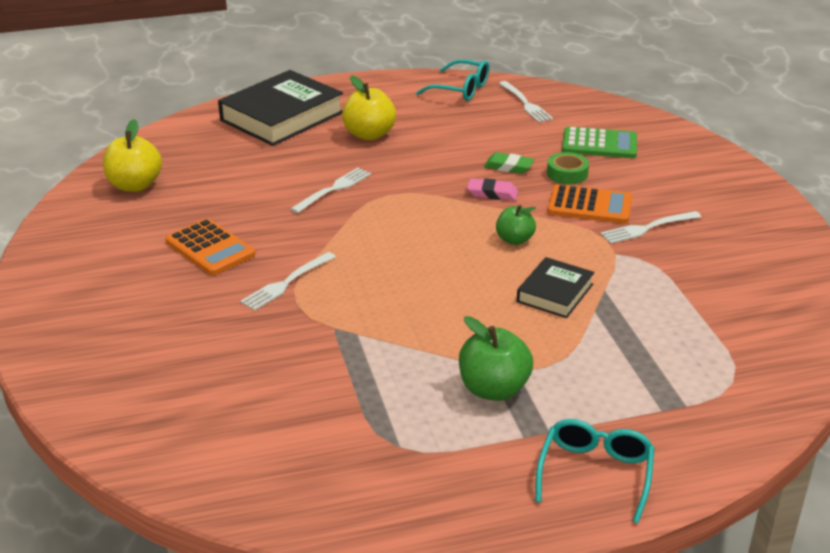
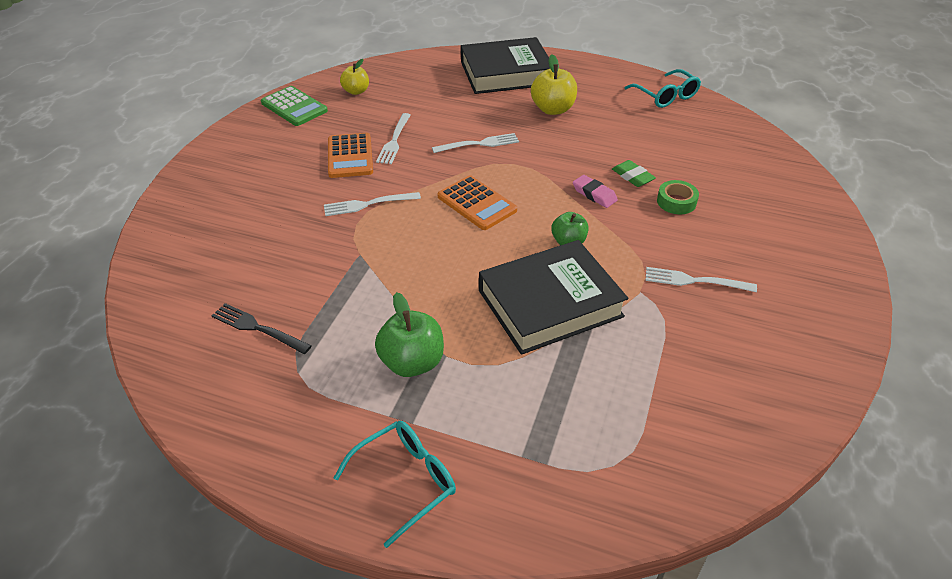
camera: 35 degrees right, 10 degrees up
yellow apple [103,119,162,192] -> yellow apple [340,59,369,95], size x0.64
white fork [499,81,553,123] -> white fork moved to [376,113,411,164]
black book [517,257,595,318] -> black book [479,240,628,355], size x1.85
orange calculator [548,184,632,224] -> orange calculator moved to [438,175,517,230]
green calculator [562,127,637,158] -> green calculator moved to [261,86,328,126]
none -> black fork [212,303,312,354]

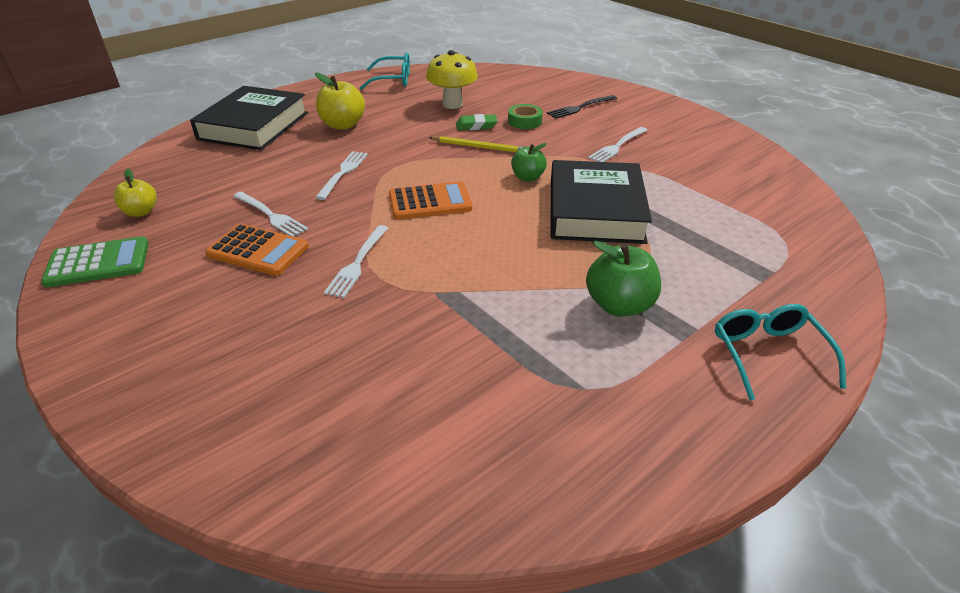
camera: 60 degrees left, 5 degrees down
black fork [212,303,312,354] -> black fork moved to [547,95,617,119]
pink eraser [573,175,618,208] -> yellow pencil [429,136,523,152]
none -> yellow mushroom [426,50,478,109]

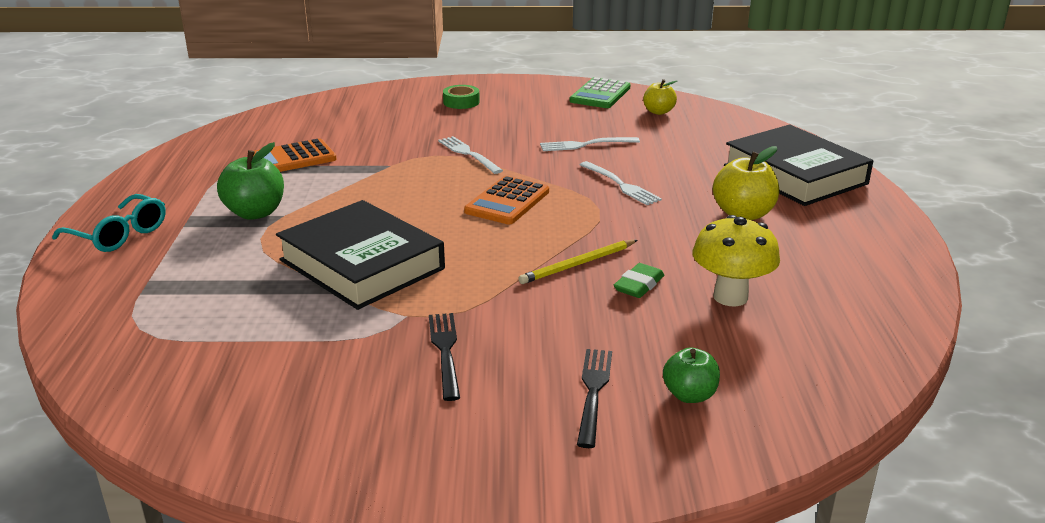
camera: 130 degrees right, 10 degrees down
orange calculator [205,223,309,276] -> orange calculator moved to [254,138,337,172]
turquoise glasses [360,52,410,90] -> none
green tape [508,104,543,129] -> green tape moved to [443,85,480,109]
green apple [511,143,547,182] -> green apple moved to [663,347,720,403]
white fork [588,127,647,162] -> black fork [429,313,460,401]

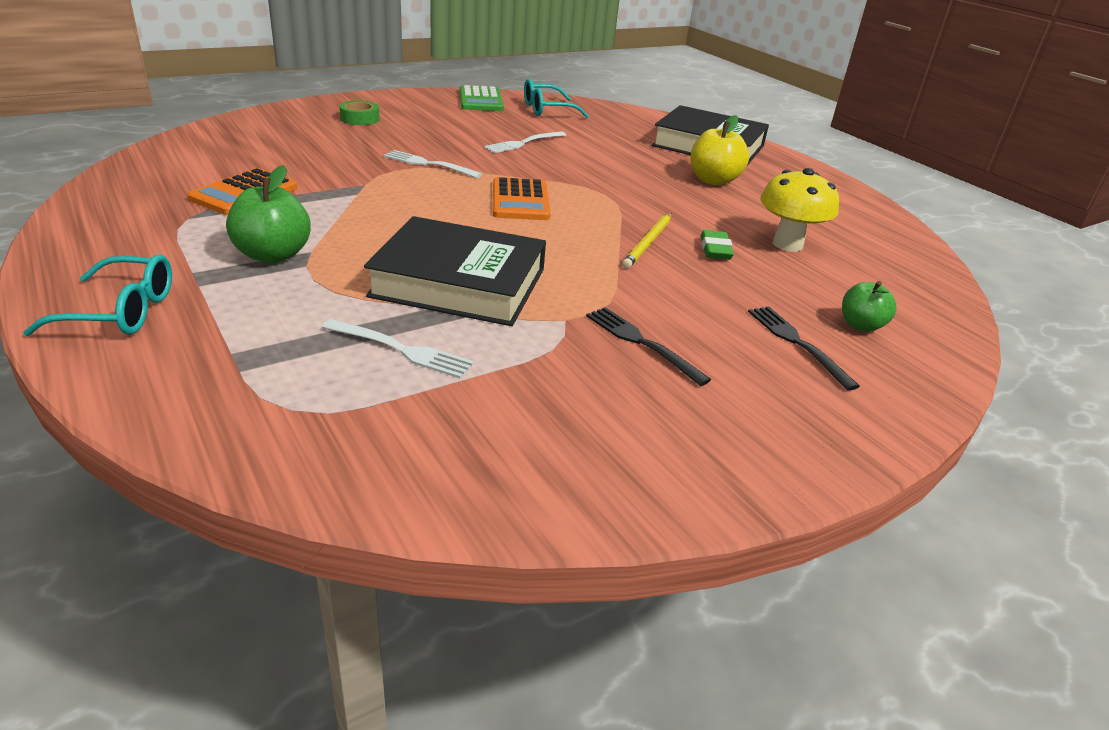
camera: 35 degrees left, 5 degrees up
white fork [580,161,662,205] -> white fork moved to [322,319,474,378]
yellow apple [643,79,677,115] -> turquoise glasses [524,79,589,118]

